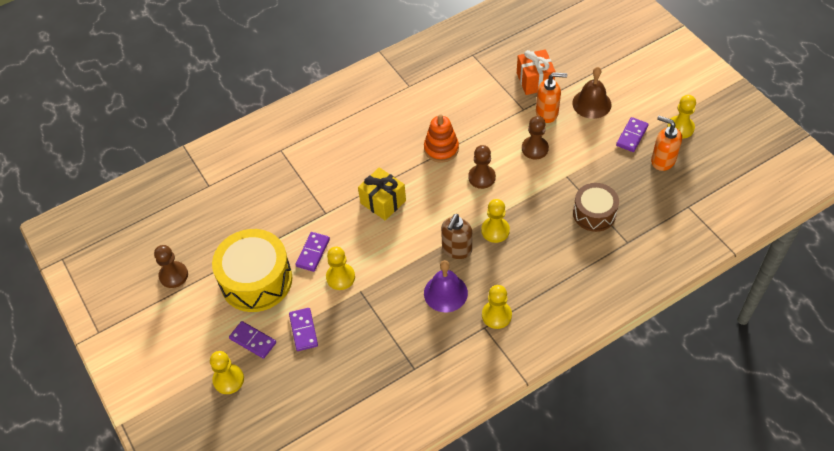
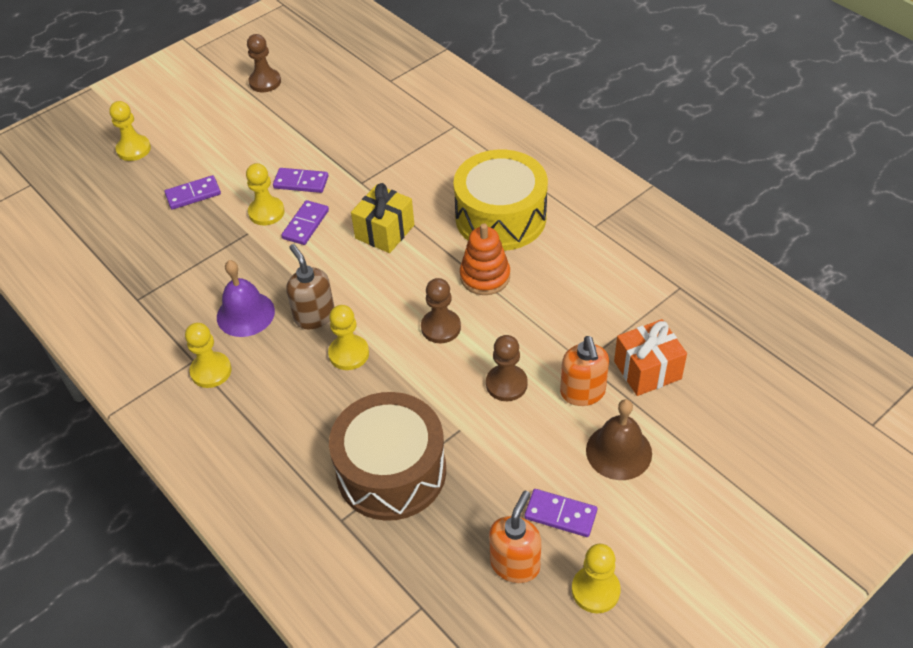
camera: 80 degrees right, 5 degrees down
yellow drum [212,229,292,312] -> yellow drum moved to [453,150,548,251]
purple domino [229,321,276,359] -> purple domino moved to [281,200,329,245]
brown soap dispenser [441,214,472,259] -> brown soap dispenser turned 45 degrees clockwise [286,244,334,329]
brown drum [573,183,619,232] -> brown drum [329,392,446,521], size x1.64

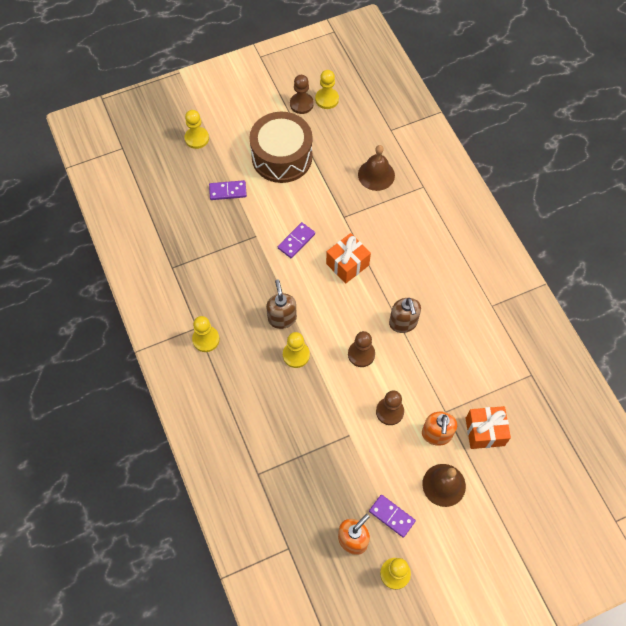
camera: 15 degrees right, 15 degrees up
purple bell [217,260,275,337] -> none
yellow pawn [246,163,285,225] -> yellow pawn moved to [315,70,339,109]
purple domino [273,168,328,193] -> none
brown drum [329,392,446,521] -> brown drum moved to [249,112,313,183]
yellow gift [351,183,414,253] -> orange gift [326,233,371,284]
yellow drum [453,150,548,251] -> none
orange stacking toy [460,223,510,295] -> brown soap dispenser [389,298,421,333]
none -> brown bell [358,145,395,191]

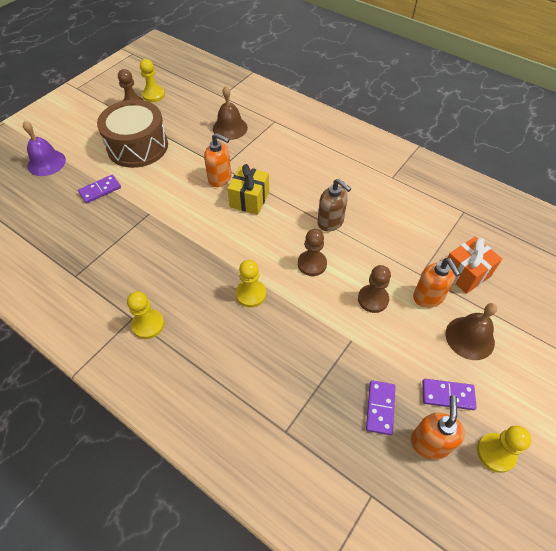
camera: 30 degrees left, 10 degrees down
yellow pawn [184,110,209,149] -> purple bell [23,121,66,176]
brown soap dispenser [266,279,297,329] -> none
purple domino [278,222,315,258] -> purple domino moved to [366,380,395,435]
orange gift [326,233,371,284] -> yellow gift [227,164,269,215]
none -> orange soap dispenser [204,133,231,187]

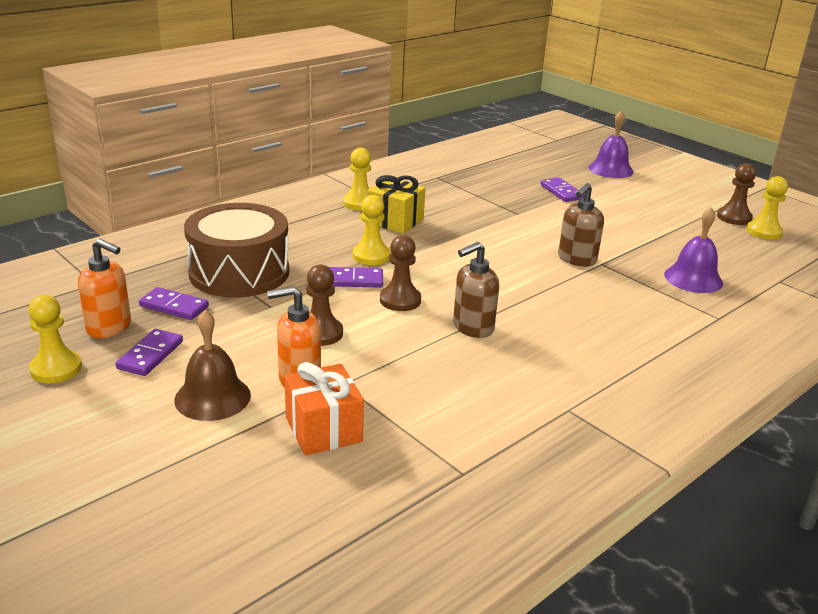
camera: 100 degrees right, 25 degrees down
brown drum [97,100,168,168] -> brown drum moved to [184,203,289,298]
orange soap dispenser [204,133,231,187] -> brown soap dispenser [558,183,604,267]
brown bell [213,86,248,140] -> purple bell [664,207,723,293]
yellow gift [227,164,269,215] -> yellow gift moved to [367,175,426,234]
none -> purple domino [329,267,383,288]

